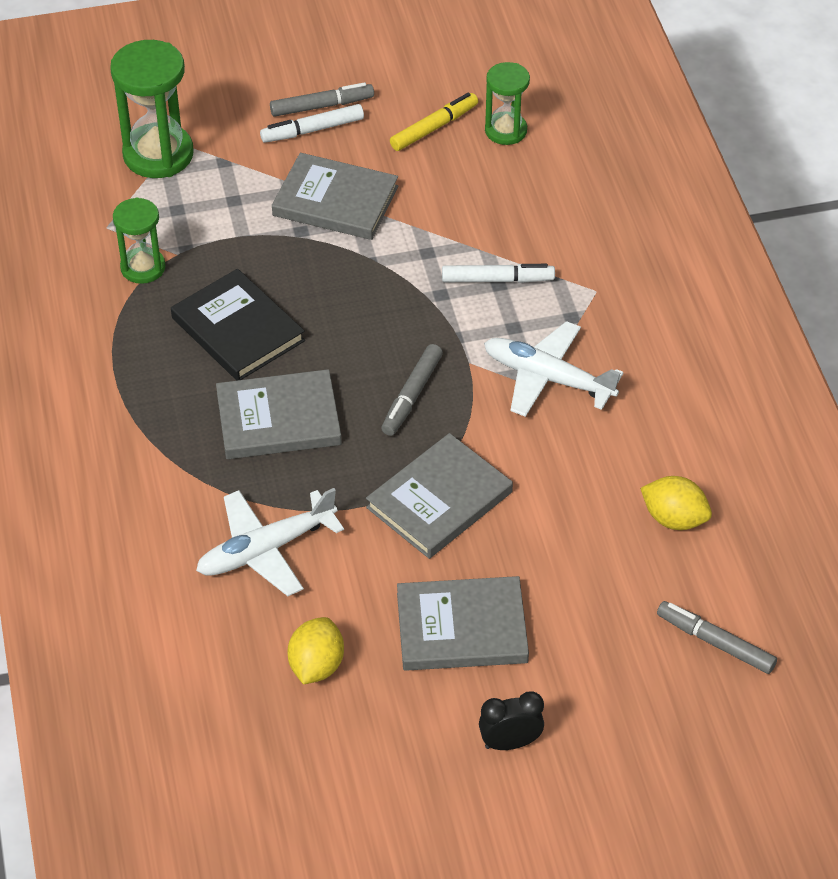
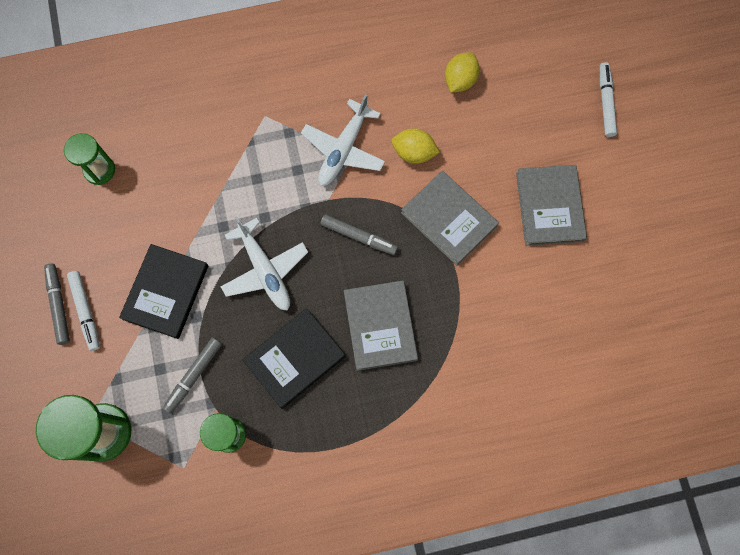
camera: 90 degrees left, 25 degrees up
white plane [196,488,344,596] -> white plane moved to [221,216,308,311]
grey book [272,153,398,240] -> black book [119,244,208,339]
yellow lemon [287,617,344,684] -> yellow lemon moved to [392,128,440,164]
yellow marker [390,93,478,151] -> none
white marker [442,264,555,283] -> white marker moved to [599,62,617,137]
black clock [479,692,544,750] -> none
grey marker [657,601,777,674] -> grey marker moved to [163,337,222,414]

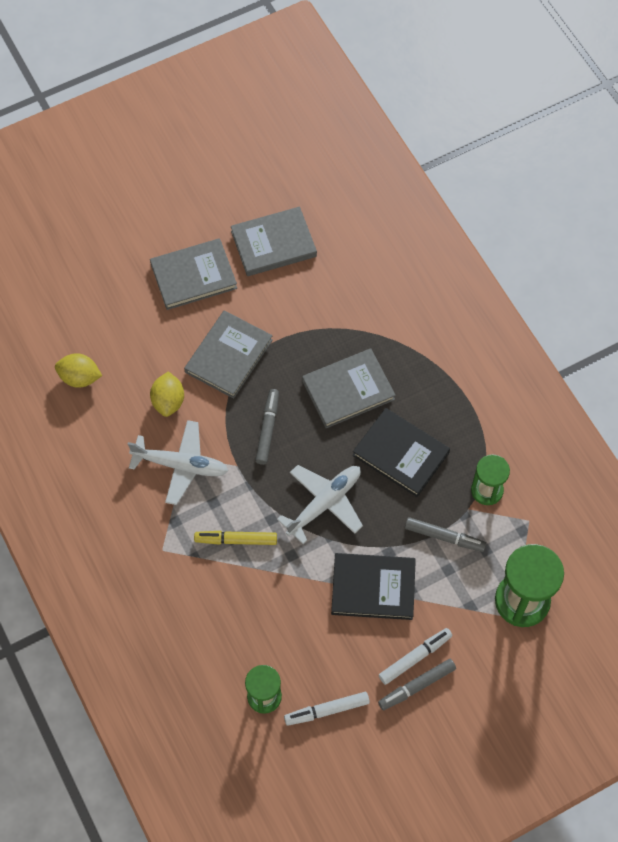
camera: 105 degrees left, 10 degrees down
white marker [599,62,617,137] -> white marker moved to [284,692,370,726]
none -> yellow marker [194,531,277,545]
none -> grey book [231,207,317,276]

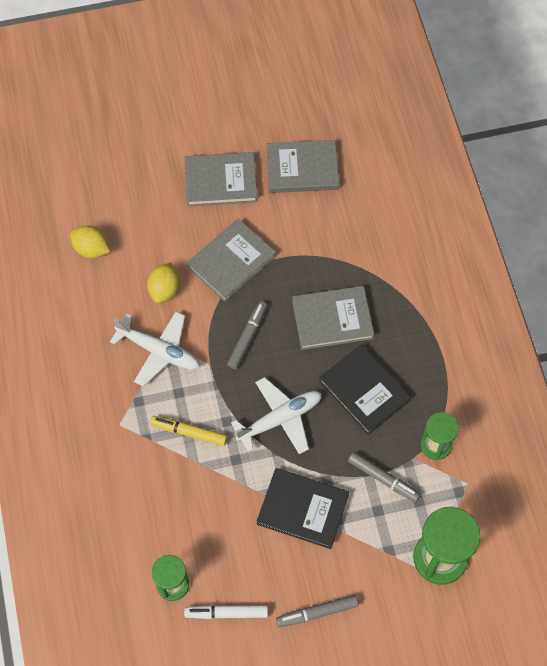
camera: 15 degrees right, 0 degrees up
white marker [379,628,452,685] -> none

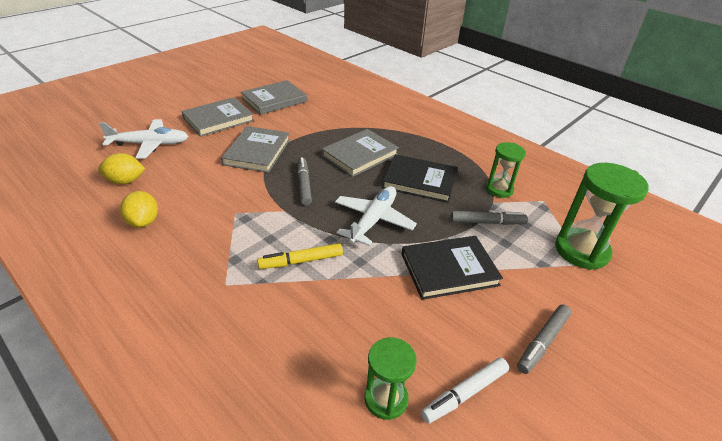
camera: 35 degrees left, 25 degrees down
white plane [110,311,200,386] -> white plane moved to [99,119,188,159]
yellow lemon [147,262,180,303] -> yellow lemon moved to [120,191,158,228]

